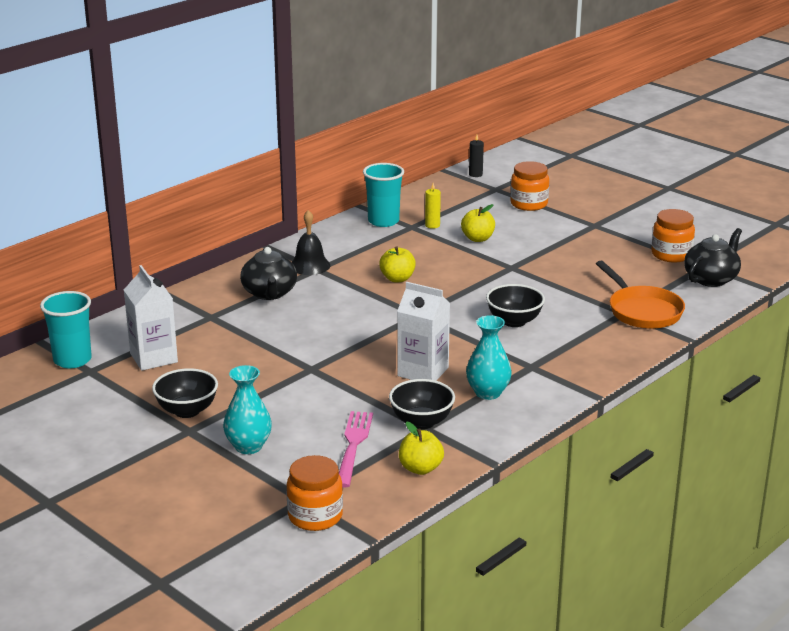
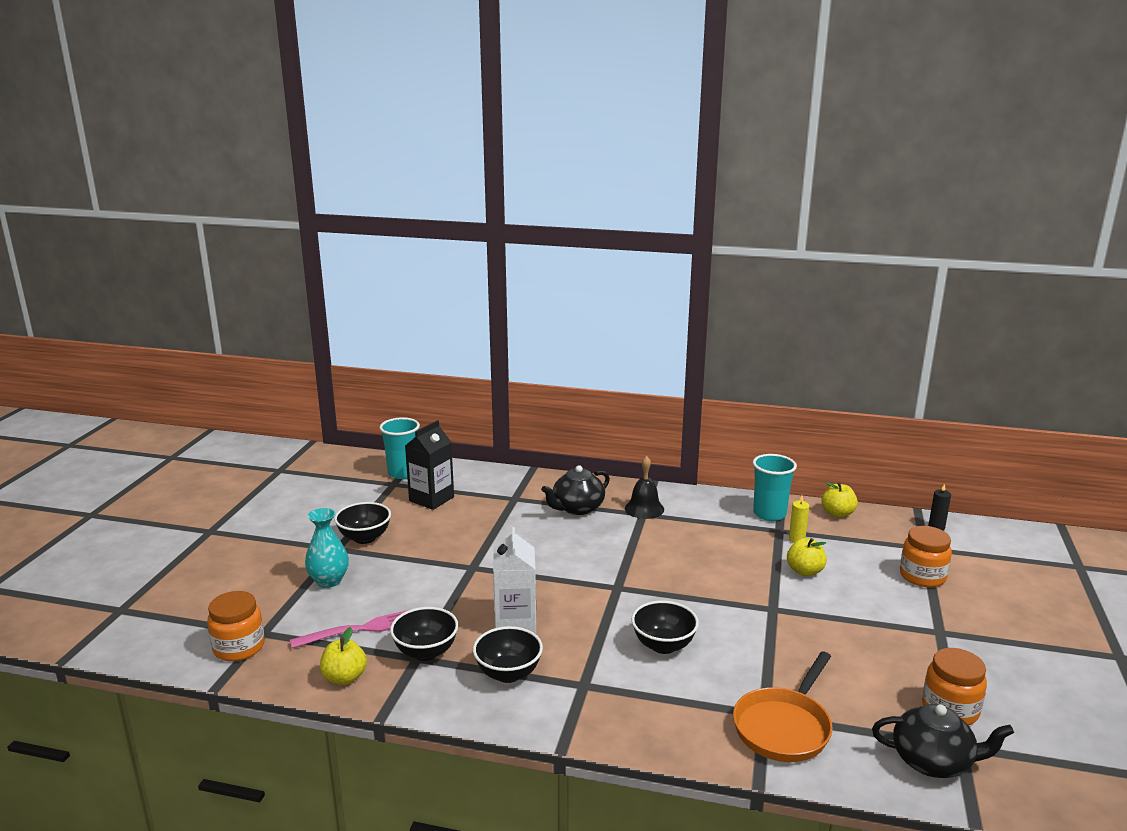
camera: 60 degrees right, 5 degrees down
white carton [124,265,178,371] -> black carton [405,420,454,510]
yellow apple [379,246,416,282] -> yellow apple moved to [821,482,858,518]
turquoise vase [466,315,512,400] -> black bowl [473,626,543,683]

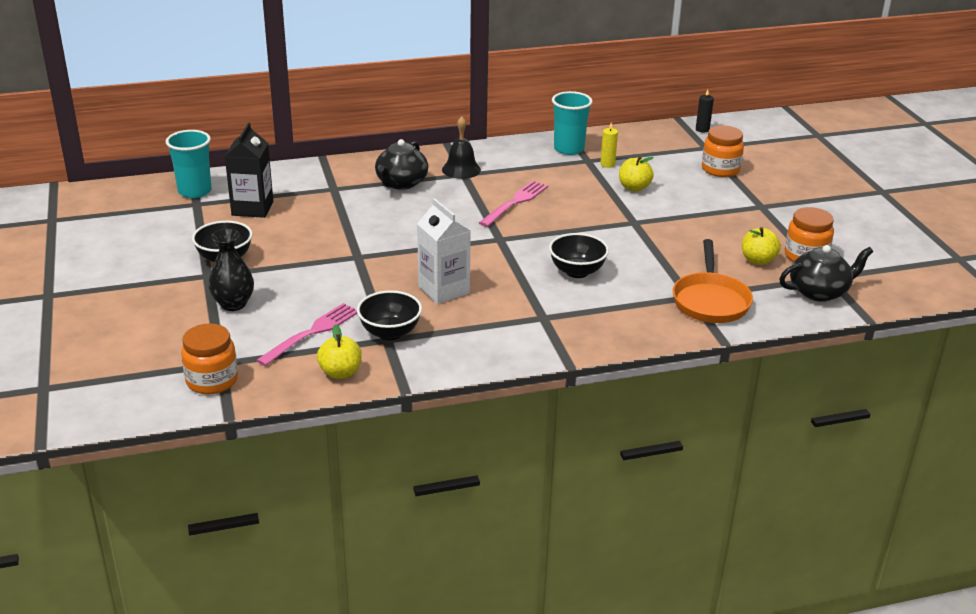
camera: 30 degrees left, 10 degrees up
turquoise vase [305,508,349,588] -> black vase [208,229,254,311]
black bowl [473,626,543,683] -> none
yellow apple [821,482,858,518] -> yellow apple moved to [742,227,781,265]
none -> pink fork [479,181,548,227]

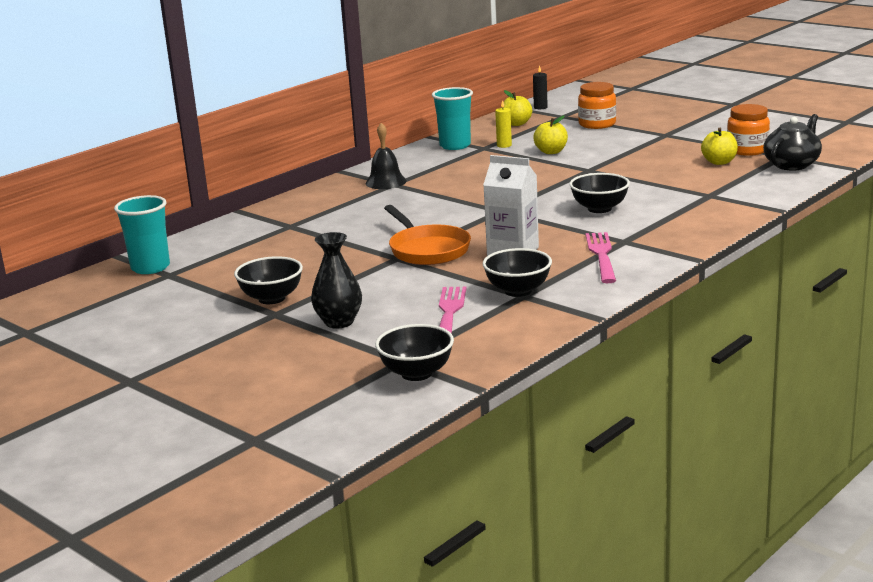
camera: 30 degrees left, 10 degrees down
orange jar [181,324,238,394] -> black bowl [375,324,454,381]
black carton [224,123,273,218] -> none
yellow apple [317,324,362,379] -> yellow apple moved to [501,90,532,126]
black teapot [375,139,428,190] -> none
pink fork [479,181,548,227] -> pink fork moved to [586,232,616,283]
orange pan [673,239,753,323] -> orange pan moved to [384,205,471,265]

